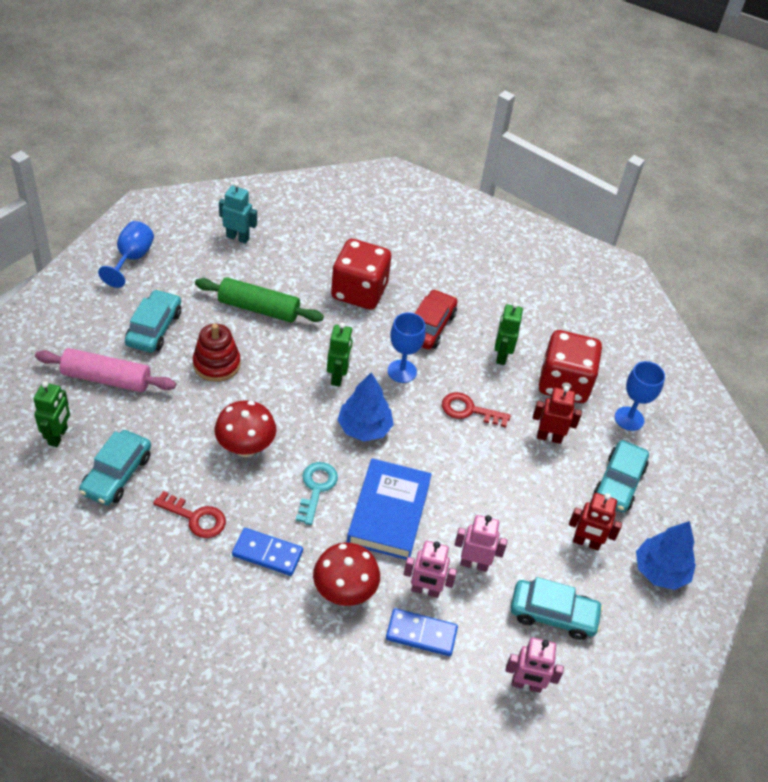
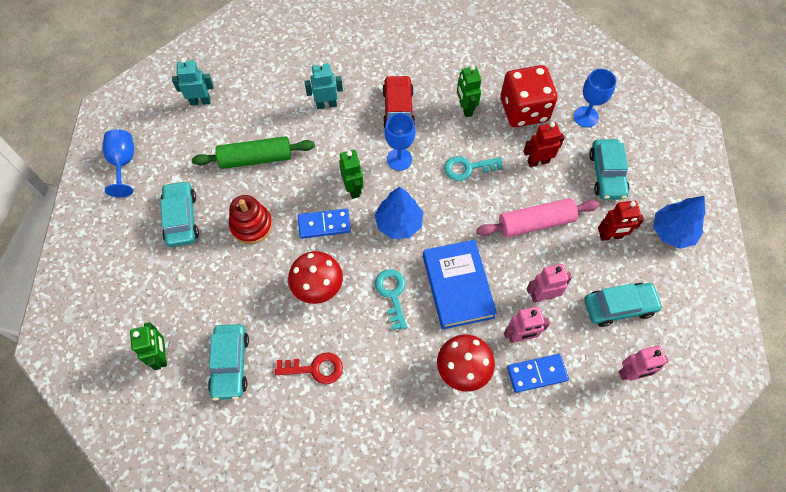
camera: 20 degrees left, 15 degrees up
pink rolling pin [35,348,176,392] -> pink rolling pin moved to [476,198,599,237]
blue domino [232,528,303,576] -> blue domino moved to [298,208,351,239]
red dice [331,239,391,310] -> turquoise robot [304,61,343,109]
red key [442,392,511,427] -> turquoise key [444,156,503,181]

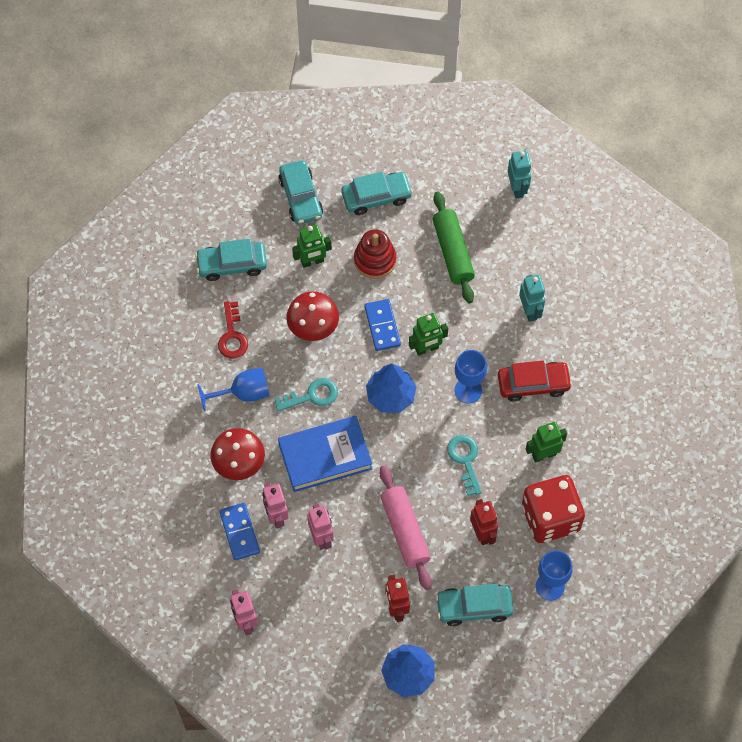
camera: 85 degrees right, 0 degrees up
blue goblet [102,129,134,197] -> blue goblet moved to [197,368,270,411]
green robot [130,322,167,370] -> green robot moved to [292,225,332,268]
turquoise car [584,283,663,327] -> turquoise car moved to [279,160,323,224]

